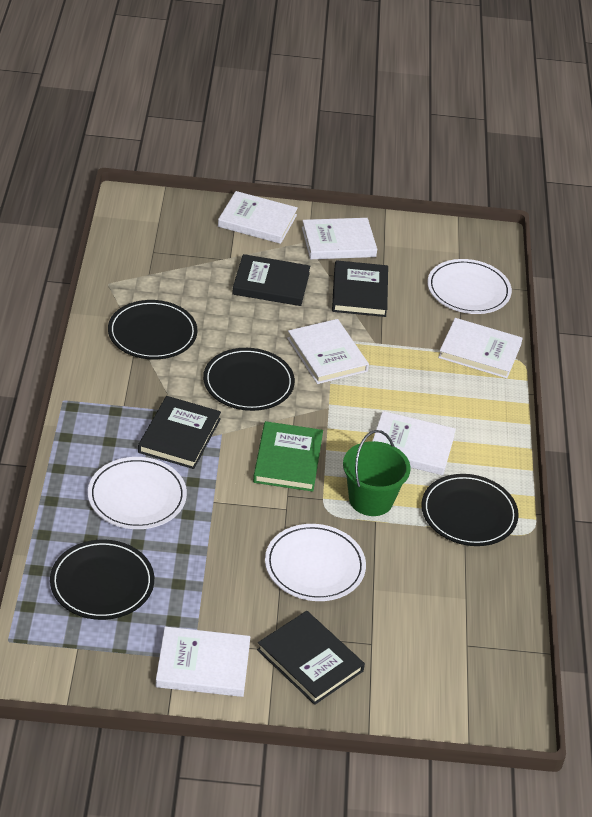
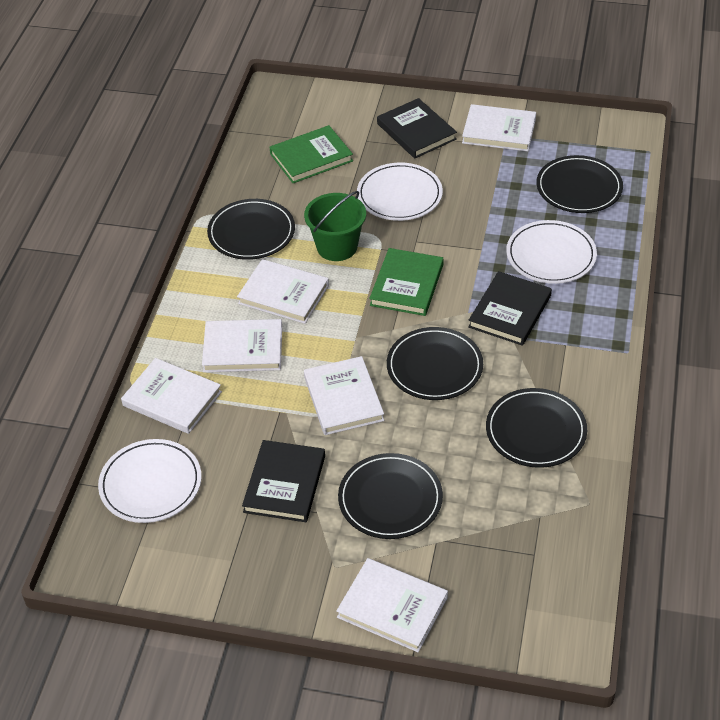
camera: 165 degrees left, 5 degrees up
black book [232,254,310,306] -> black plate [338,453,443,539]
white book [302,218,377,259] -> white book moved to [202,319,282,372]
none -> green book [270,125,353,183]

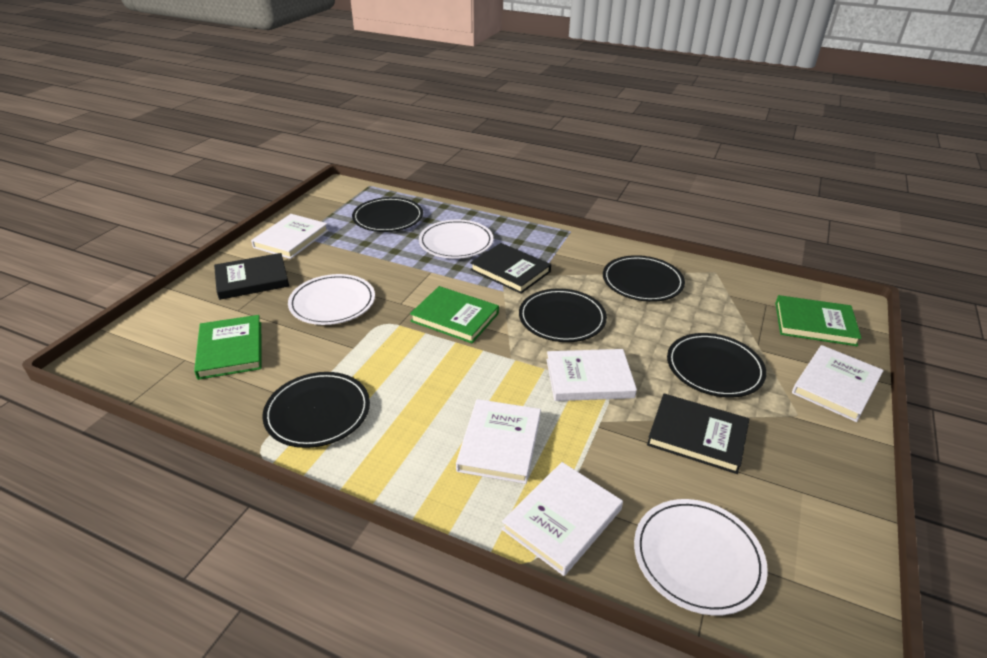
camera: 80 degrees left, 10 degrees down
white book [237,259,329,324] -> none
green bucket [304,191,366,261] -> none
none -> green book [775,295,862,346]

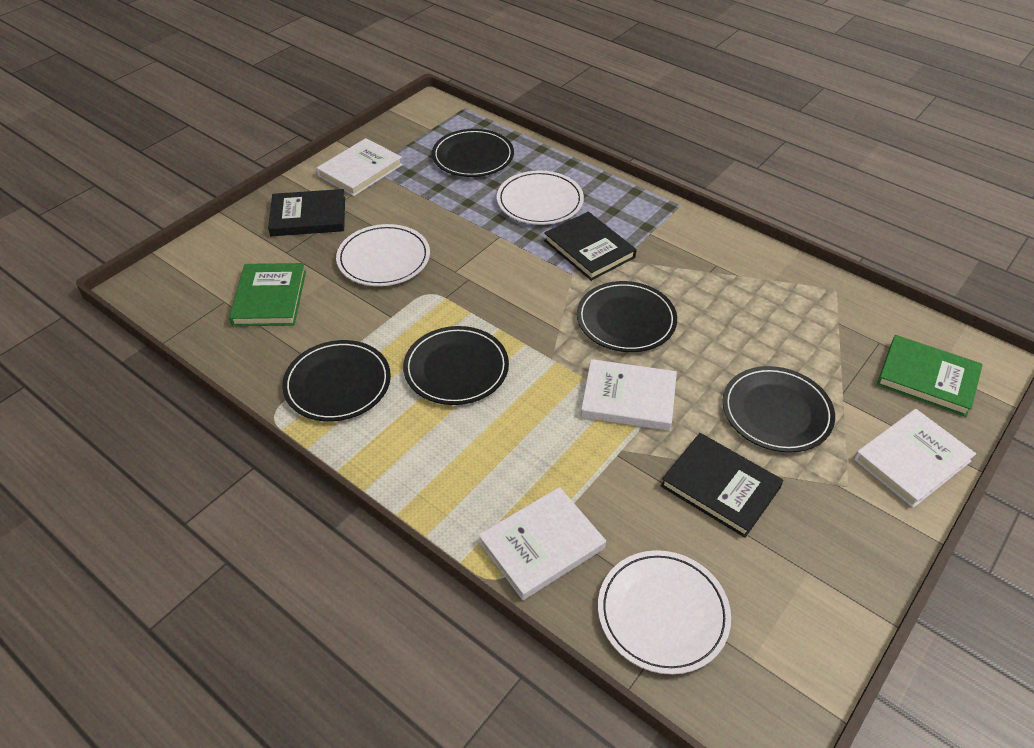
camera: 15 degrees right, 10 degrees up
green book [410,286,499,343] -> none
white book [456,399,541,484] -> none
black plate [603,255,685,302] -> black plate moved to [403,326,509,405]

